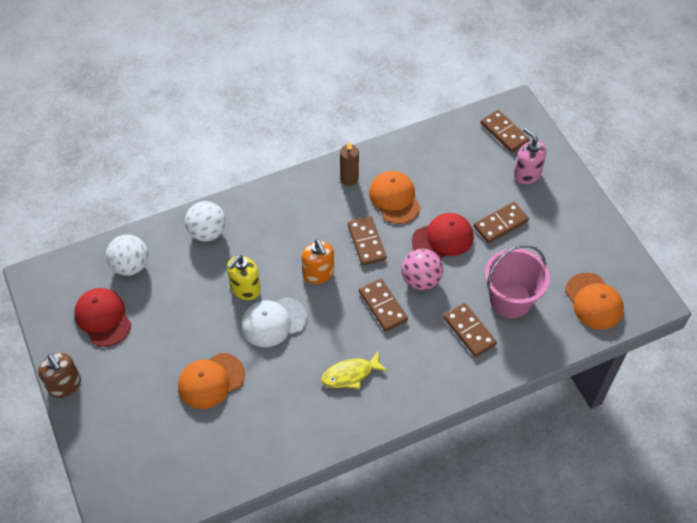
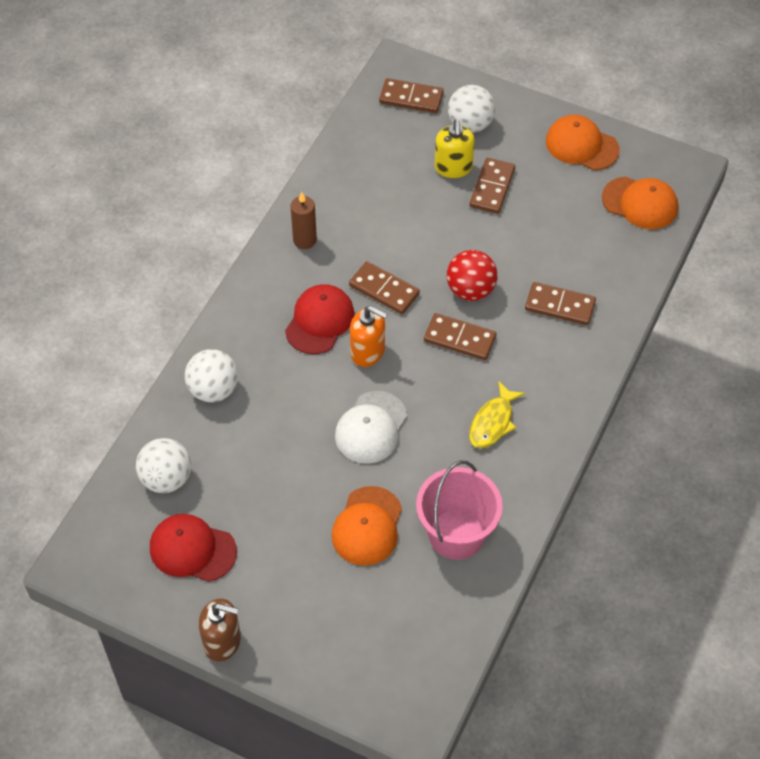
camera: 40 degrees left, 0 degrees up
yellow soap dispenser [227,255,261,300] -> yellow soap dispenser moved to [435,119,475,178]
orange cap [369,171,421,224] -> orange cap moved to [546,115,620,170]
pink ball [401,249,443,290] -> red ball [447,250,498,301]
red cap [412,213,474,258] -> red cap moved to [285,284,354,354]
pink bucket [485,245,550,318] -> pink bucket moved to [416,461,503,560]
pink soap dispenser [514,128,547,184] -> white ball [448,85,495,133]

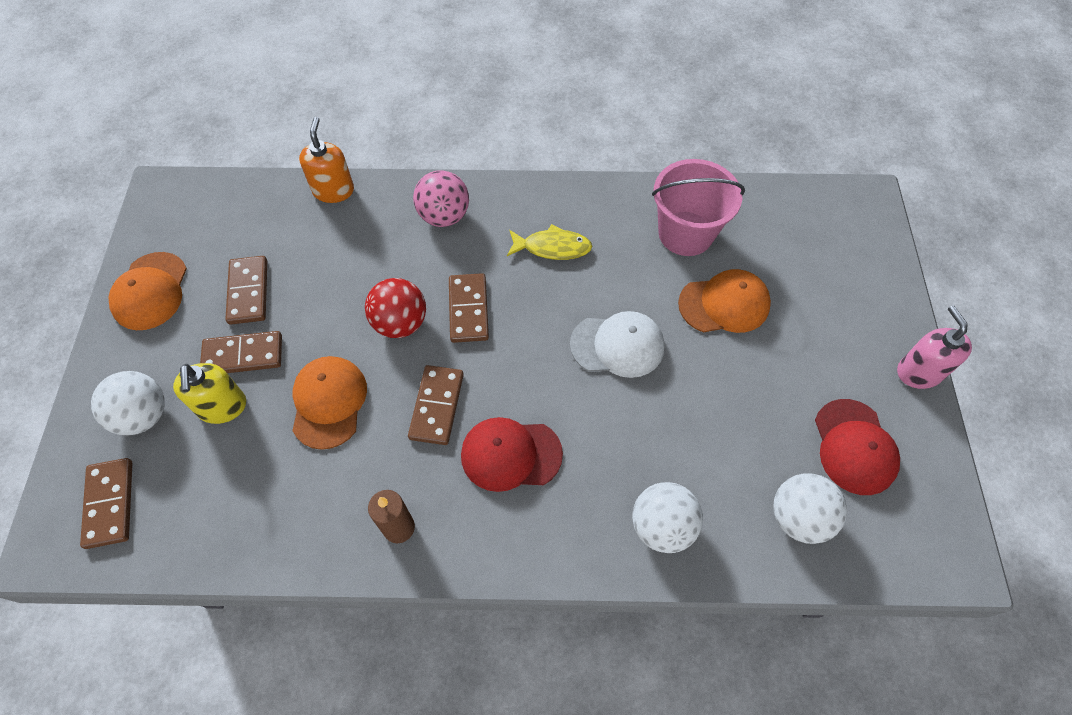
camera: 115 degrees left, 5 degrees up
brown soap dispenser [199,598,241,661] -> pink soap dispenser [897,306,972,389]
orange soap dispenser [350,306,387,367] -> orange soap dispenser moved to [299,117,354,203]
yellow soap dispenser [435,119,475,178] -> yellow soap dispenser turned 105 degrees clockwise [173,363,246,424]
brown domino [525,282,596,325] -> brown domino moved to [225,256,267,325]
orange cap [602,177,678,229] -> orange cap moved to [292,356,367,450]
none -> pink ball [413,170,469,227]

